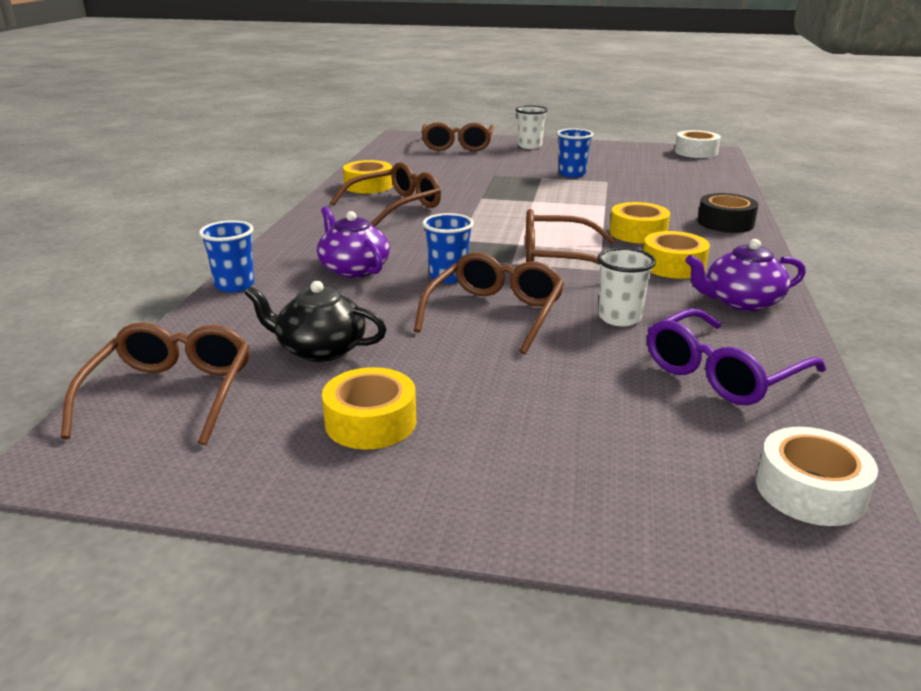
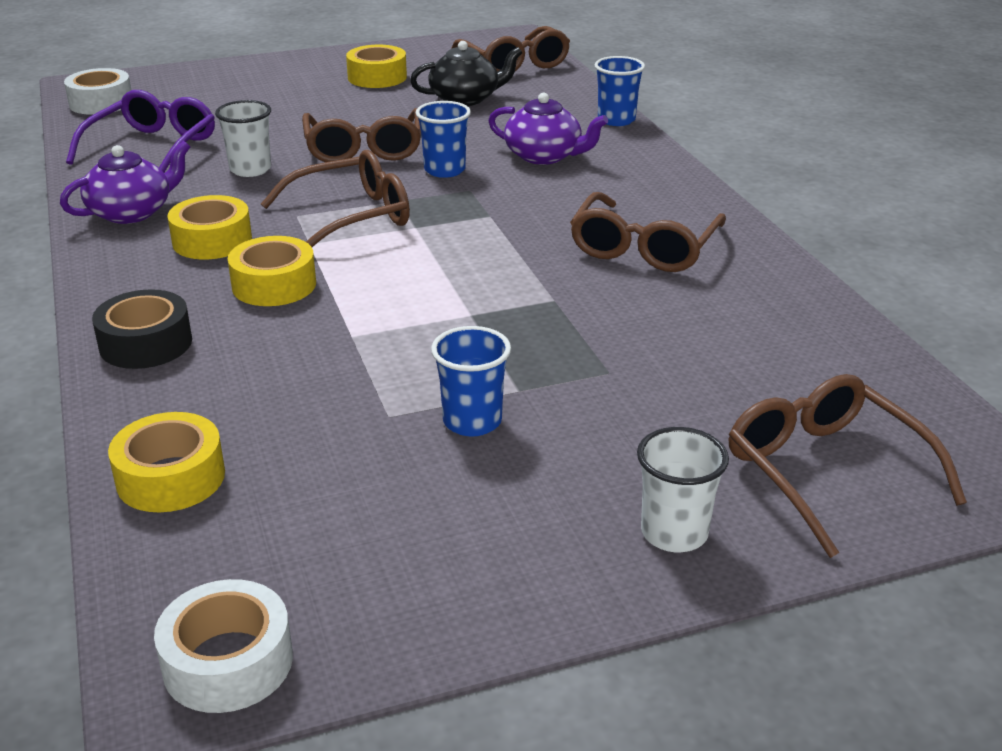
camera: 150 degrees right, 5 degrees up
yellow tape [343,160,393,194] -> yellow tape moved to [108,412,225,512]

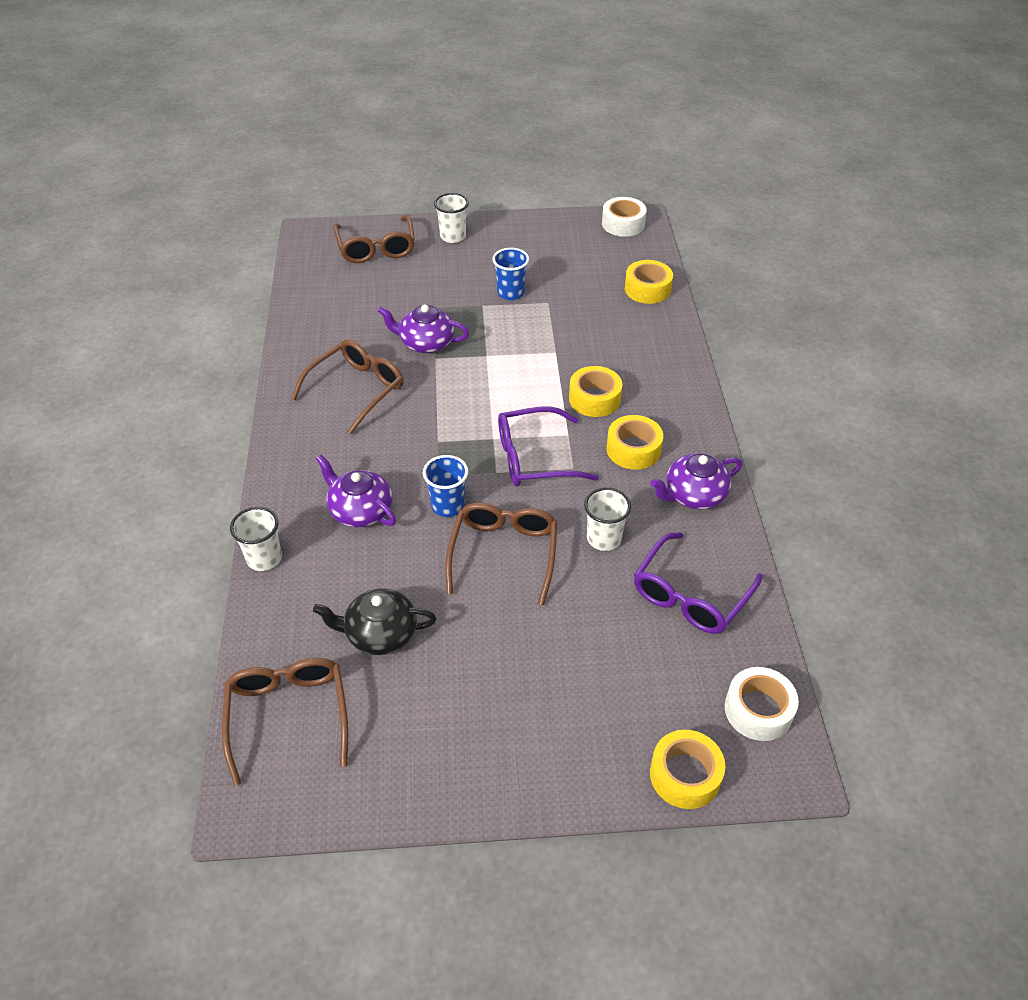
camera: 165 degrees left, 15 degrees up
black tape [92,289,192,369] -> none
brown glasses [261,150,410,247] -> purple glasses [498,406,599,487]
yellow tape [346,45,407,88] -> yellow tape moved to [650,730,725,809]
blue cup [595,56,645,126] -> white cup [230,507,282,571]
none -> purple teapot [378,304,469,353]

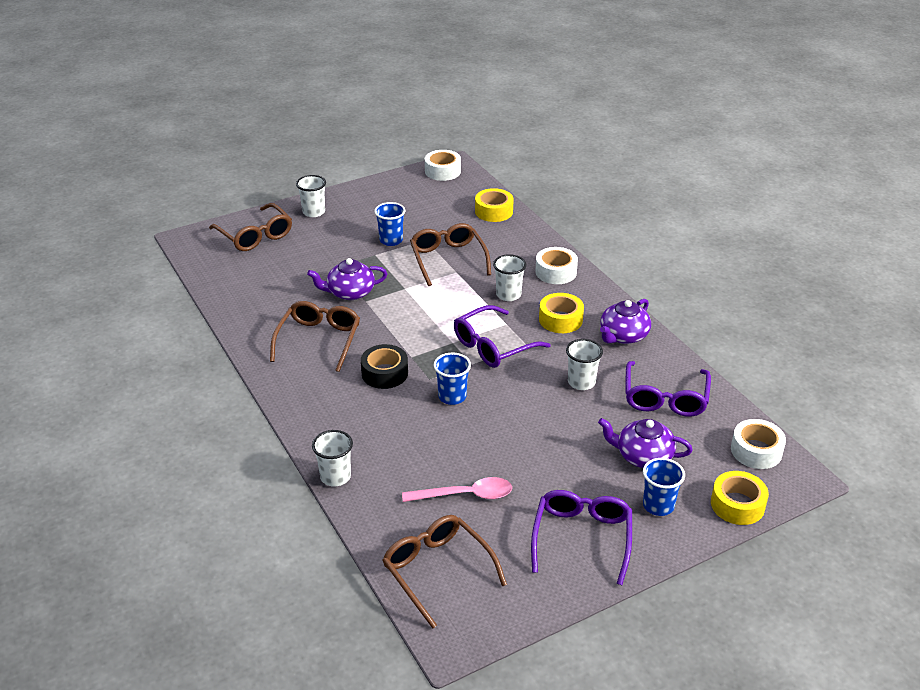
camera: 25 degrees left, 10 degrees down
black teapot [313,588,436,655] -> pink spoon [402,477,512,502]
purple teapot [316,455,396,527] -> purple teapot moved to [598,418,693,468]
brown glasses [445,503,557,605] -> brown glasses moved to [410,223,491,286]
yellow tape [569,366,622,417] -> white cup [493,254,527,301]
none -> black tape [361,344,408,389]
none -> purple glasses [531,490,632,585]
none -> white tape [535,247,578,284]
none -> blue cup [643,458,685,516]

